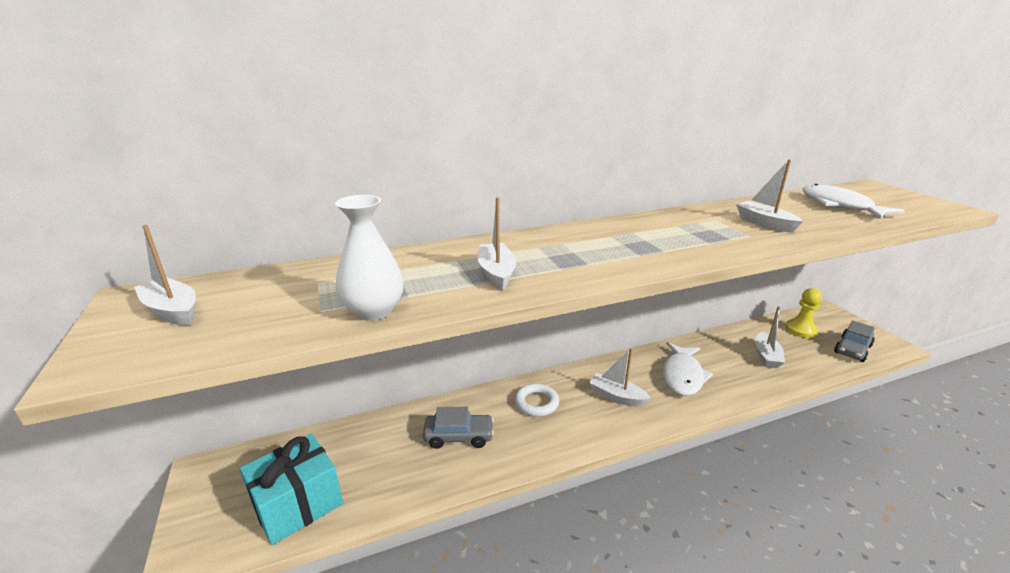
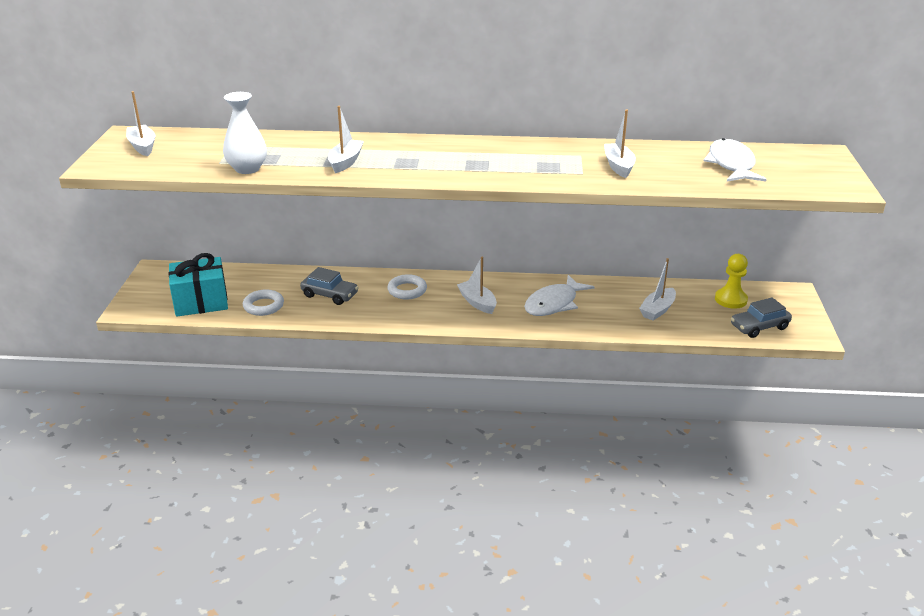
camera: 25 degrees right, 5 degrees up
none -> white ring [243,289,284,316]

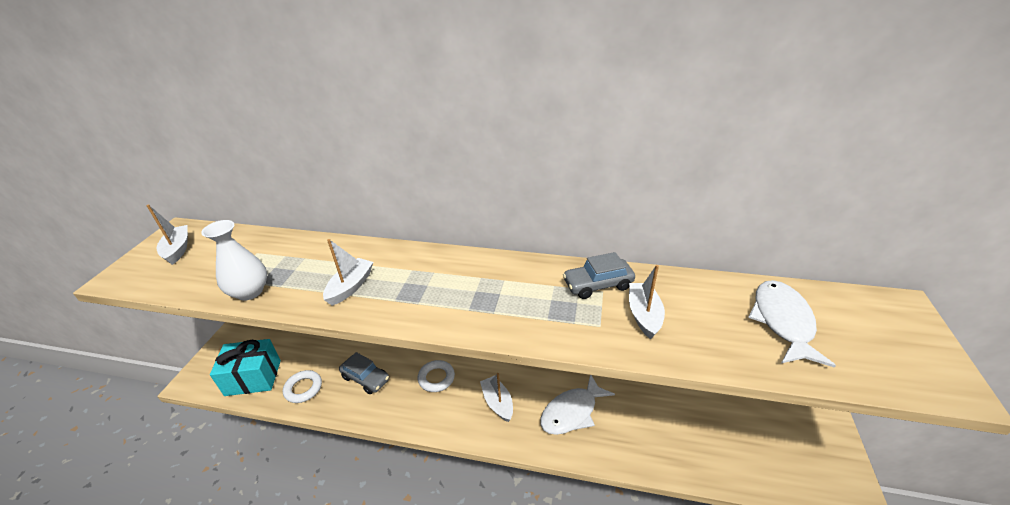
camera: 10 degrees right, 5 degrees up
white boat [639,258,676,321] -> none
yellow pawn [715,254,748,309] -> none
grey car [731,298,792,338] -> grey car moved to [563,252,635,299]

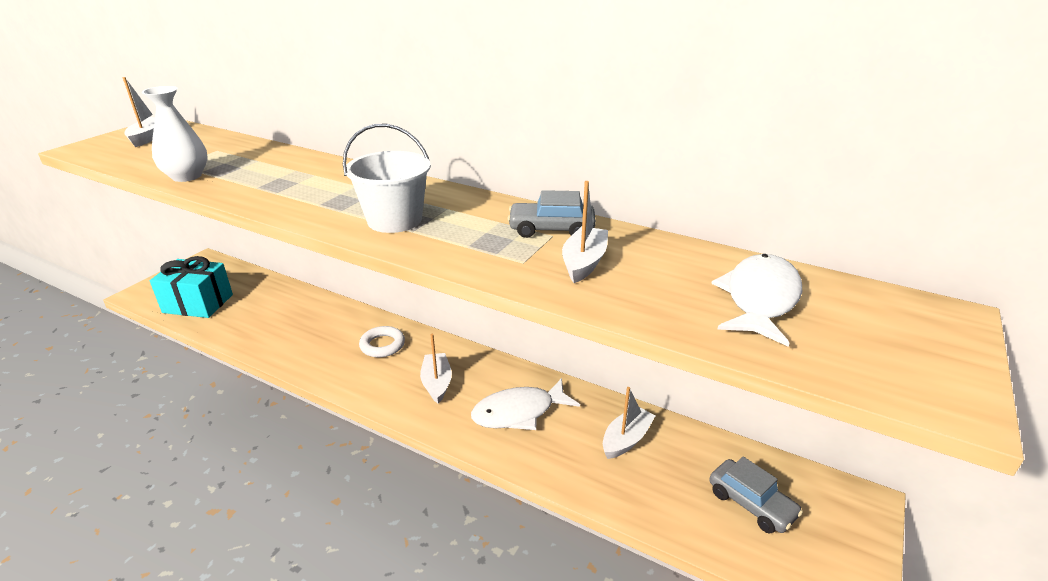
camera: 15 degrees right, 5 degrees down
white ring [283,370,322,403] -> none
white boat [323,239,373,306] -> white boat moved to [603,387,655,459]
grey car [339,352,389,394] -> grey car moved to [709,457,803,534]
none -> white bucket [343,124,431,233]

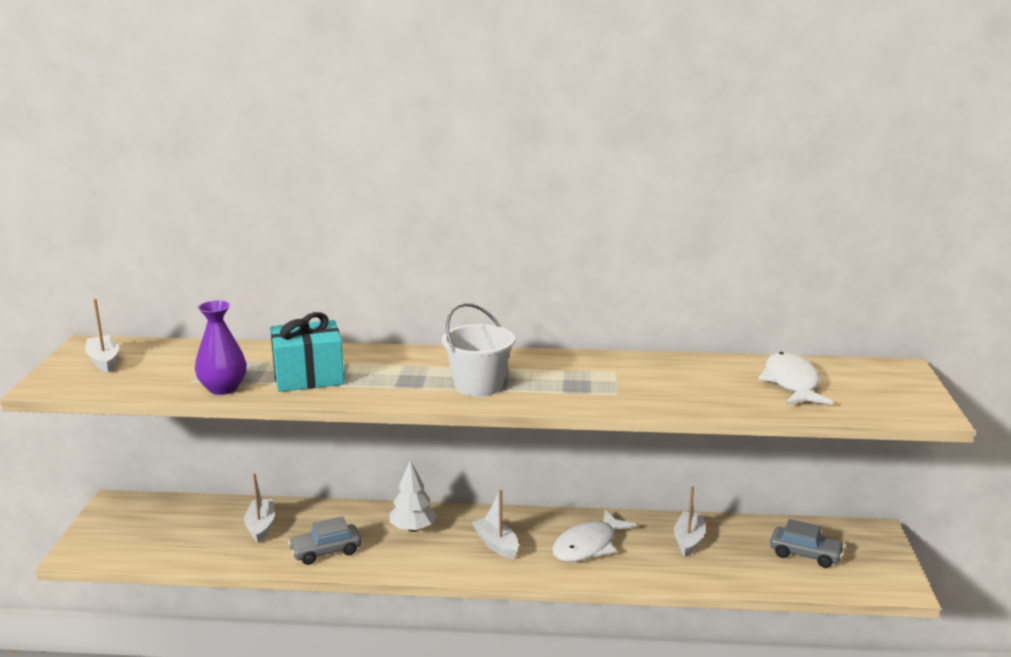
camera: 25 degrees left, 10 degrees down
white vase [142,86,208,182] -> purple vase [195,300,247,395]
turquoise gift [150,256,233,318] -> turquoise gift moved to [270,312,344,392]
white ring [359,326,405,357] -> white tree [389,460,437,532]
grey car [507,190,596,238] -> grey car moved to [288,517,362,565]
white boat [562,181,608,283] -> white boat moved to [244,473,275,543]

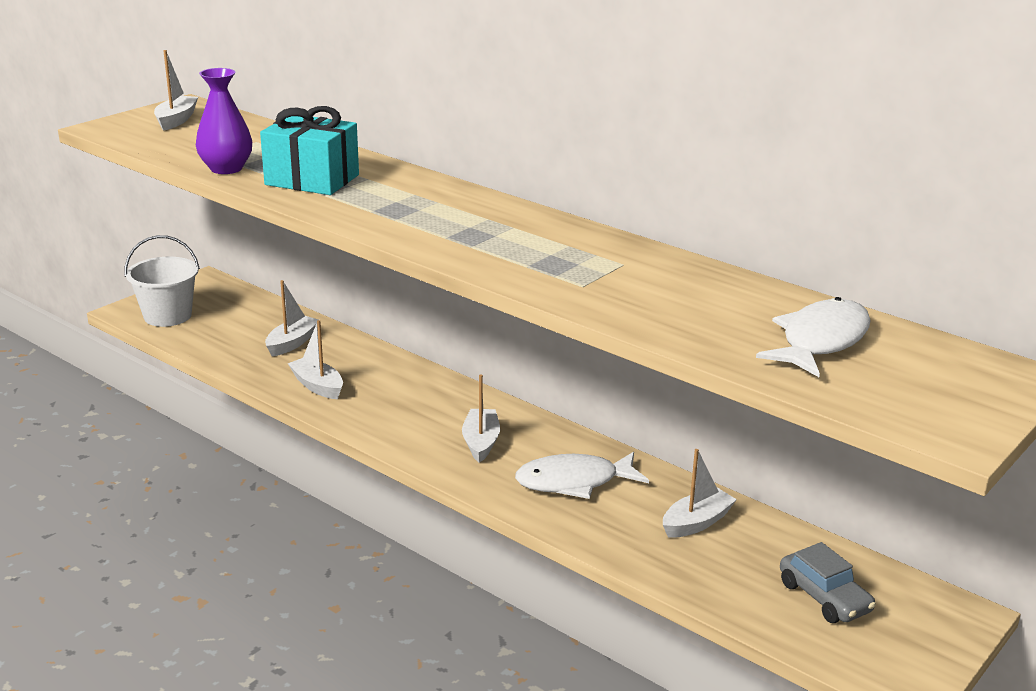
camera: 35 degrees right, 5 degrees up
grey car [288,517,362,565] -> white boat [288,320,343,399]
white tree [389,460,437,532] -> none
white bucket [442,303,515,396] -> white bucket moved to [125,235,200,327]

